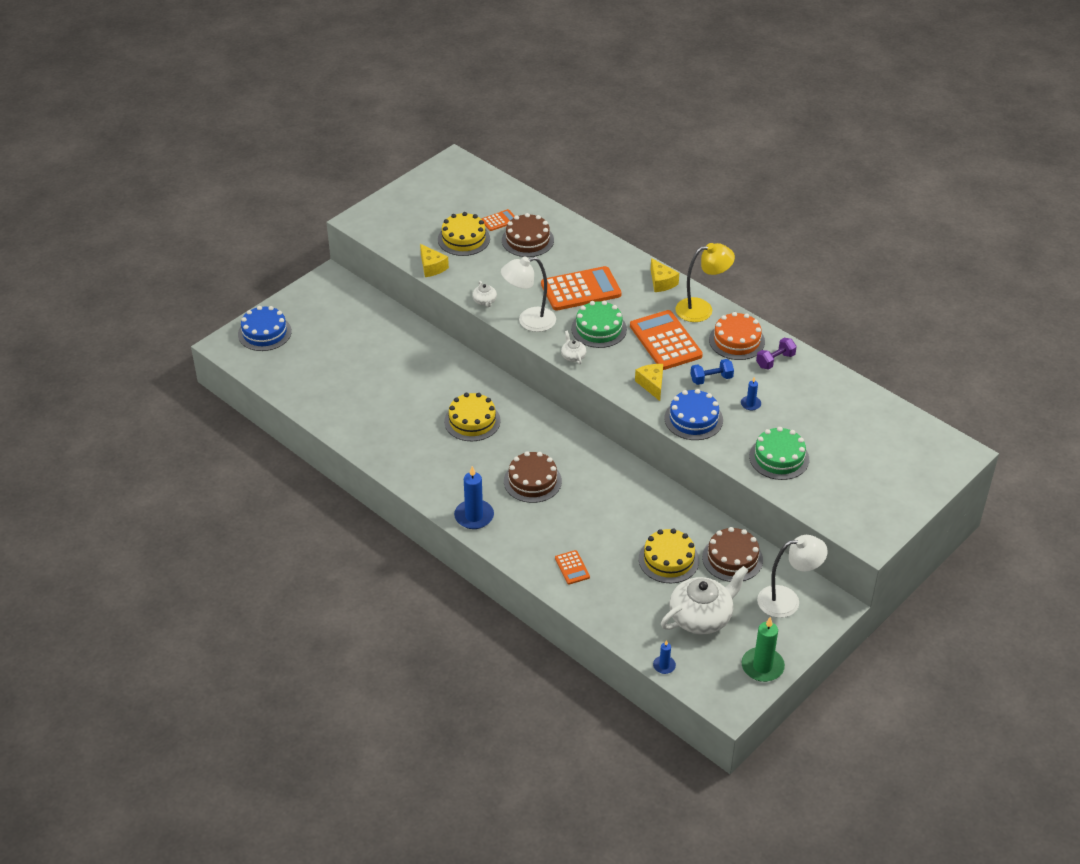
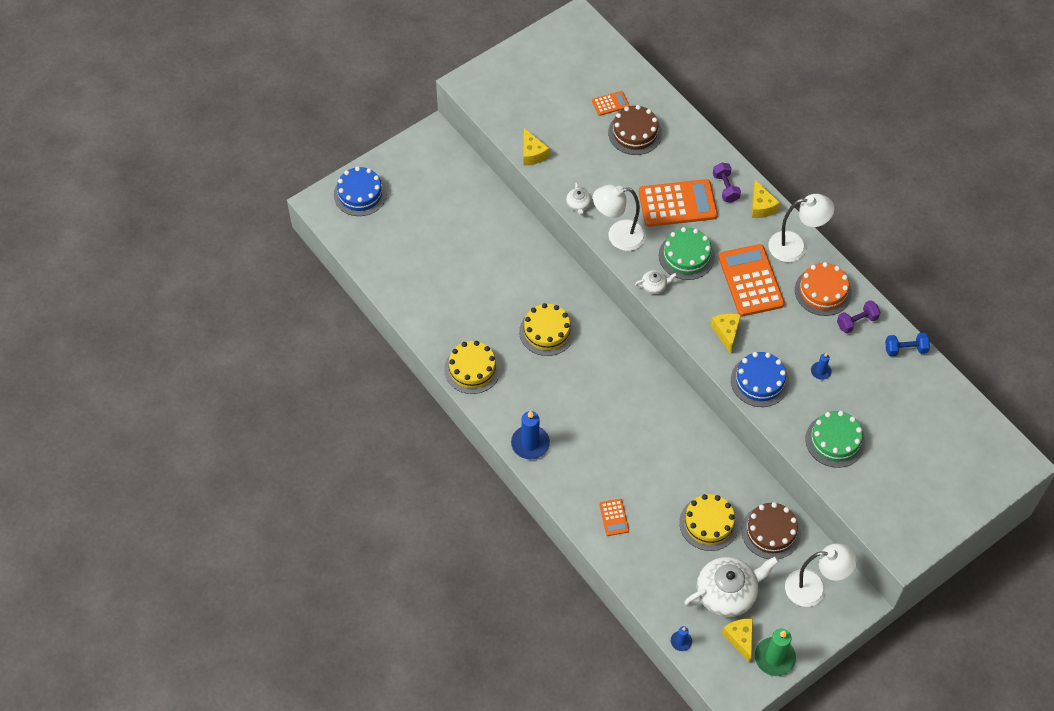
camera: 10 degrees right, 15 degrees up
yellow cake [438,212,490,256] -> yellow cake moved to [444,341,501,394]
brown cake [504,451,562,503] -> none
white teapot [561,331,586,364] -> white teapot turned 90 degrees clockwise [635,270,677,294]
yellow lamp [675,243,735,322] -> white lamp [768,194,834,262]
blue dumbbell [690,359,734,385] -> blue dumbbell moved to [885,333,930,356]
none -> purple dumbbell [713,162,741,203]
none -> yellow cheese [722,618,753,663]

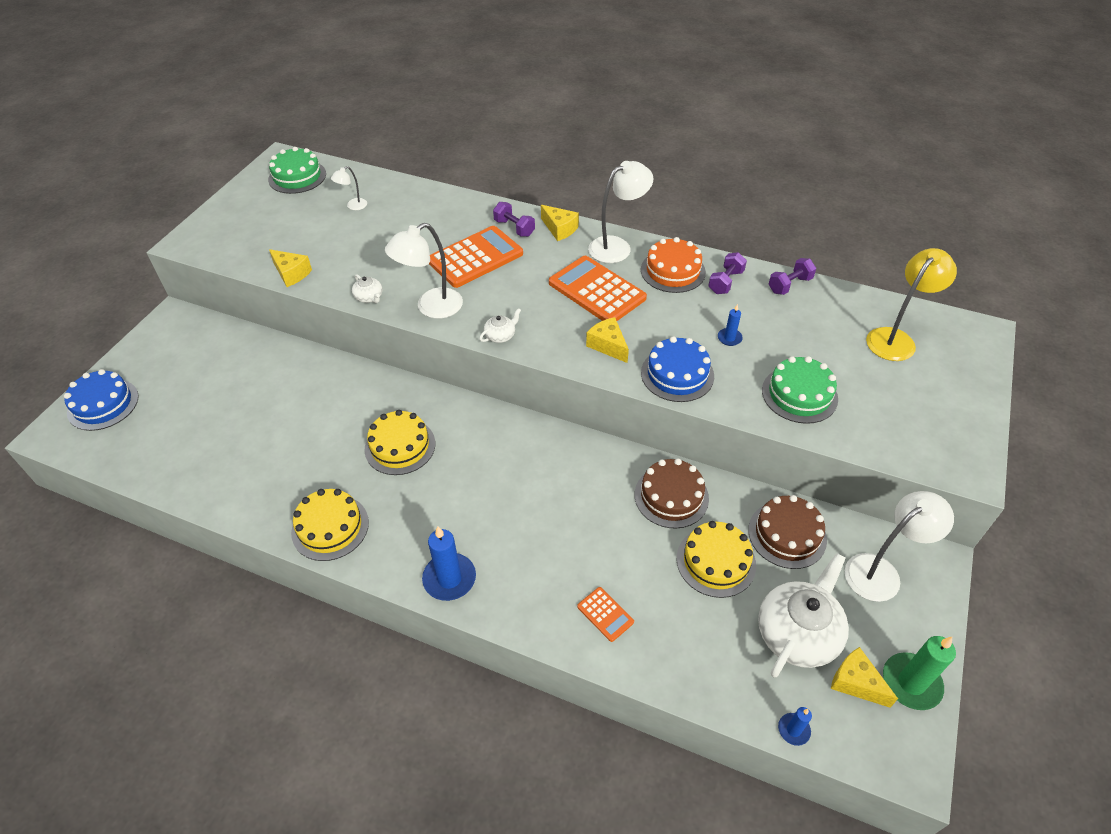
camera: 30 degrees left, 10 degrees down
orange calculator [592,91,629,116] -> white lamp [331,166,367,210]
brown cake [608,105,662,155] -> brown cake moved to [635,458,709,529]
green cake [659,227,715,280] -> green cake moved to [268,147,326,194]
blue dumbbell [885,333,930,356] -> purple dumbbell [768,258,816,295]
none -> yellow lamp [866,248,957,361]

